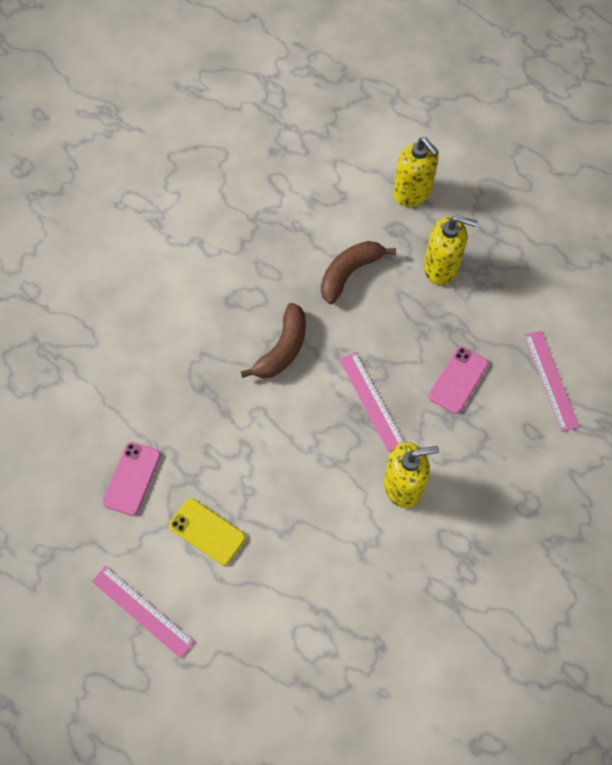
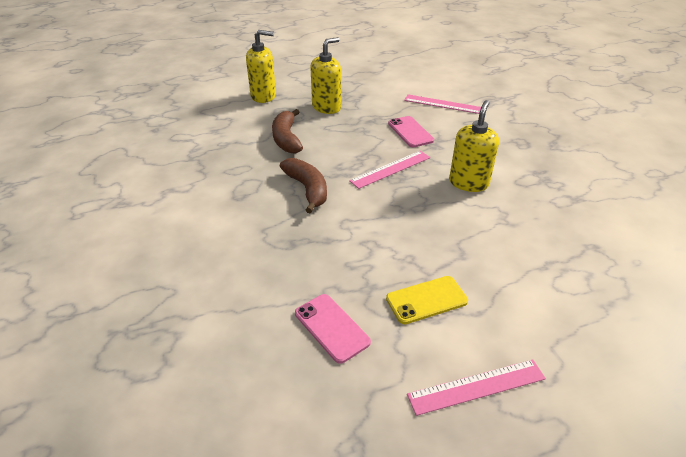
camera: 55 degrees left, 25 degrees down
pink ruler [339,352,404,452] -> pink ruler turned 45 degrees counterclockwise [349,151,430,189]

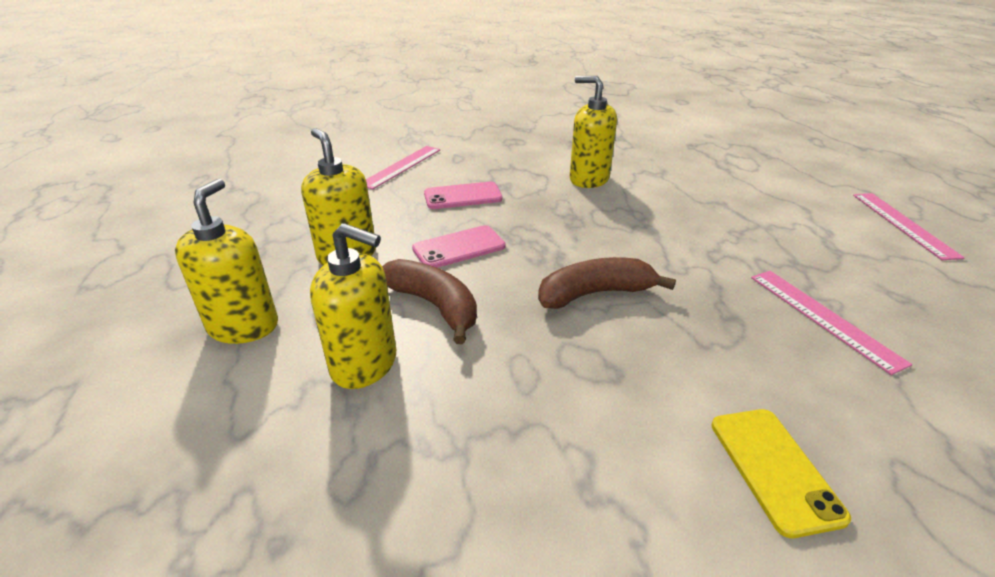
camera: 80 degrees left, 5 degrees down
brown banana [272,109,303,154] -> brown banana turned 135 degrees counterclockwise [382,259,477,344]
pink phone [295,294,371,364] -> pink phone moved to [412,225,506,268]
pink ruler [349,151,430,189] -> pink ruler moved to [751,271,912,375]
yellow phone [386,276,468,324] -> yellow phone moved to [712,409,851,538]
none -> yellow soap dispenser [310,223,396,389]

